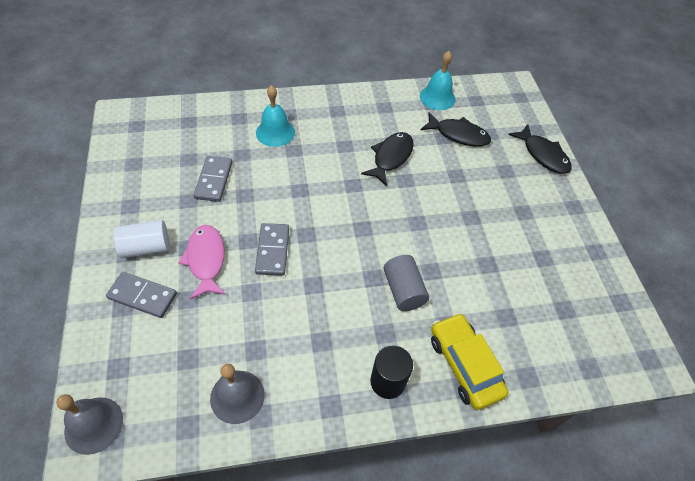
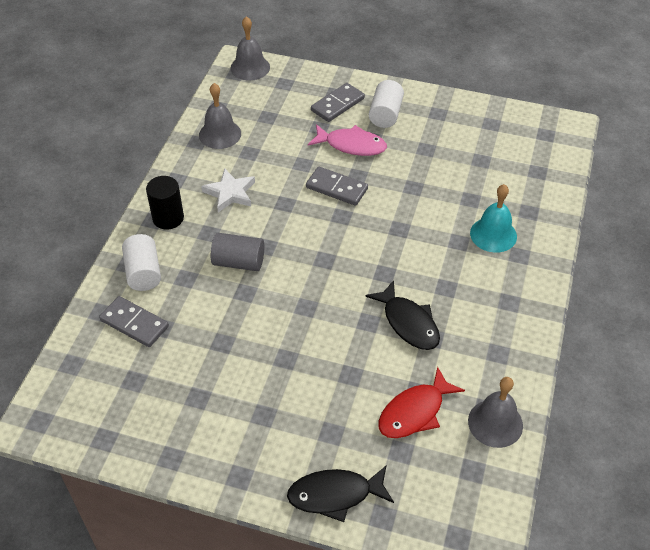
camera: 120 degrees right, 5 degrees down
grey domino [194,156,232,202] -> grey domino moved to [99,296,169,347]
turquoise bell [420,51,456,110] -> grey bell [468,377,523,448]
black fish [420,112,491,147] -> red fish [379,367,465,438]
yellow car [431,313,508,410] -> white cylinder [122,234,161,291]
none -> white star [201,168,255,212]

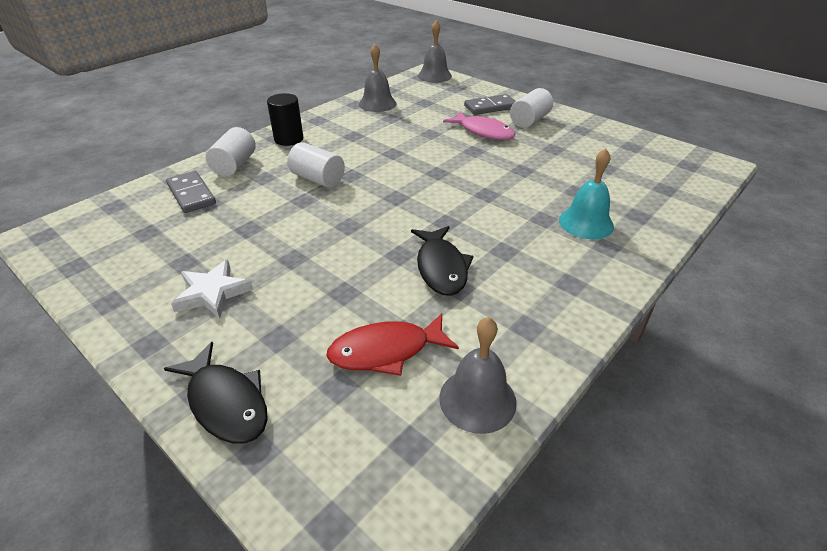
camera: 25 degrees right, 10 degrees down
white star [201,168,255,212] -> white star moved to [171,259,253,319]
grey cylinder [211,233,264,271] -> white cylinder [287,142,345,188]
black fish [287,466,394,522] -> black fish turned 150 degrees counterclockwise [164,342,268,444]
grey domino [306,167,368,206] -> none

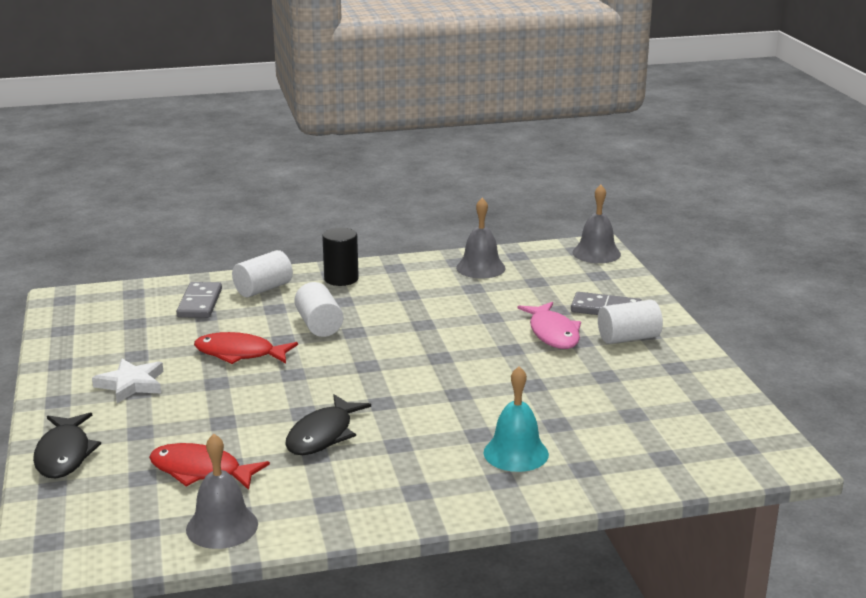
camera: 35 degrees right, 15 degrees down
none -> red fish [194,332,298,364]

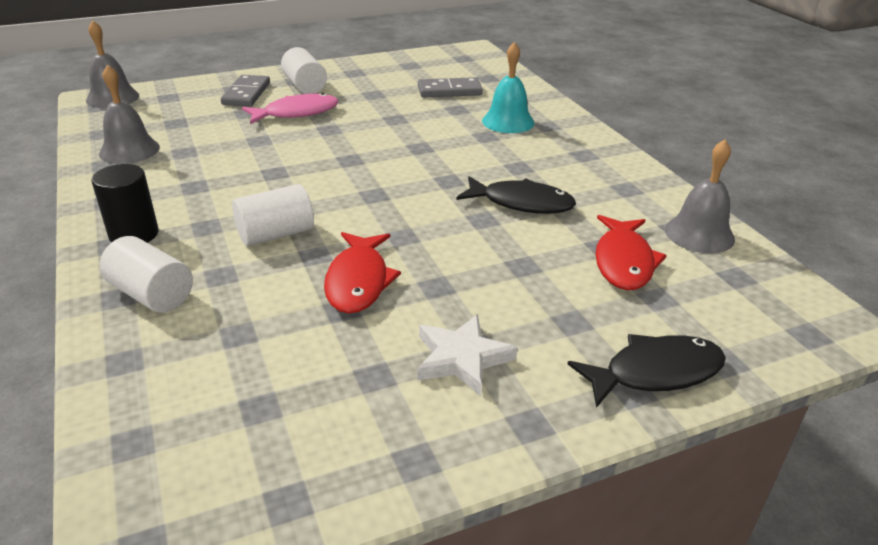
camera: 100 degrees left, 10 degrees up
grey domino [176,282,222,318] -> grey domino moved to [418,77,483,98]

